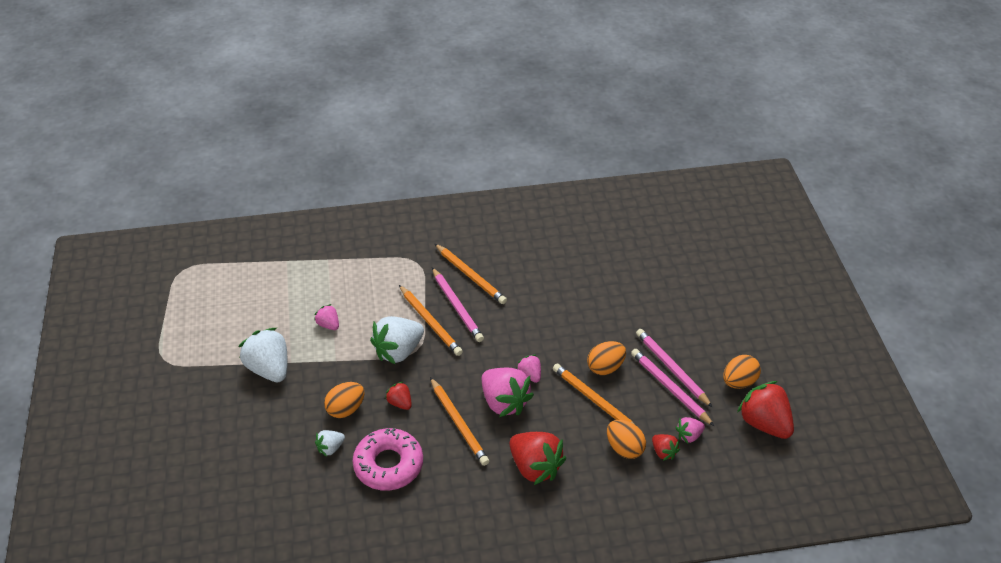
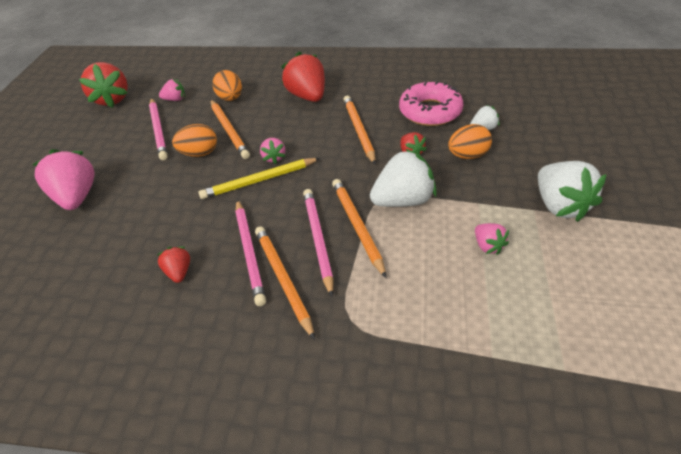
camera: 160 degrees left, 0 degrees up
pink strawberry [482,368,534,417] -> pink strawberry moved to [33,149,95,210]
pink pencil [636,329,713,408] -> pink pencil moved to [235,199,266,306]
red strawberry [652,434,680,461] -> red strawberry moved to [157,247,190,283]
orange egg [723,355,761,389] -> none
none -> yellow pencil [199,158,320,199]

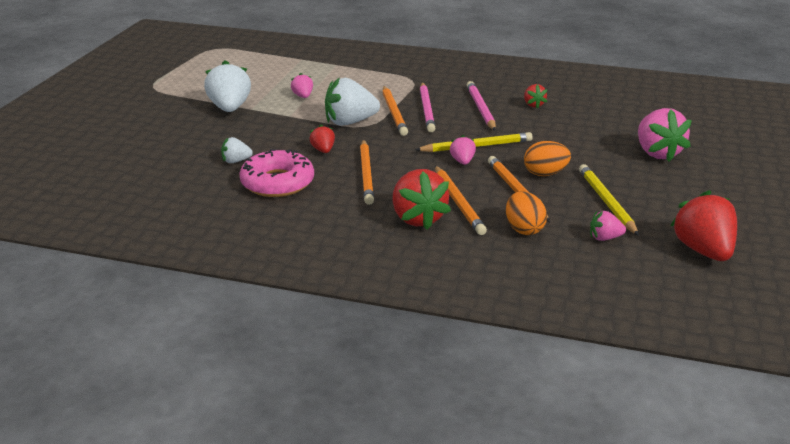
camera: 175 degrees left, 15 degrees down
pink pencil [149,98,168,160] -> yellow pencil [579,164,639,236]
orange pencil [255,226,315,340] -> orange pencil moved to [435,166,487,235]
orange egg [448,124,492,159] -> none

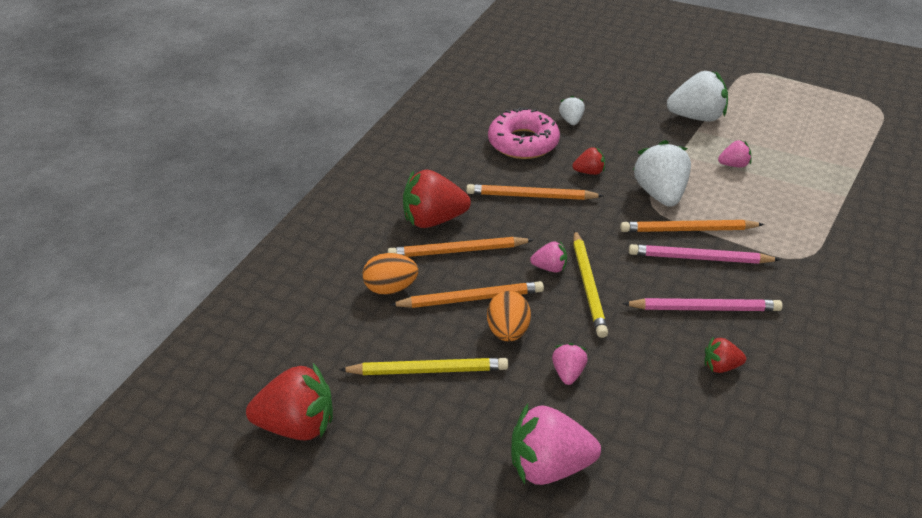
camera: 100 degrees right, 10 degrees up
pink strawberry [590,211,626,241] -> pink strawberry moved to [552,343,588,385]

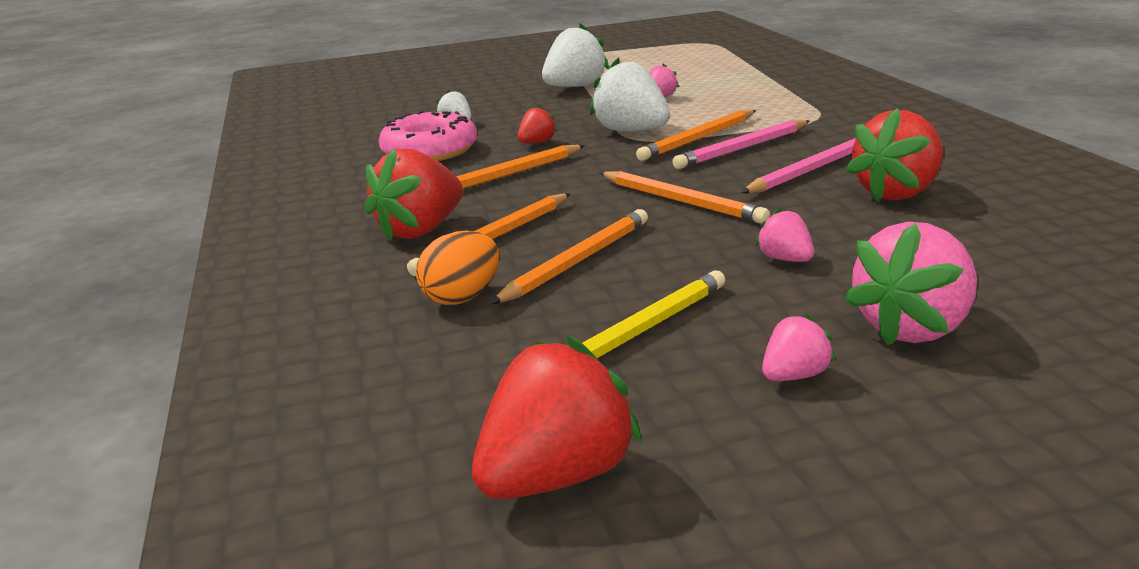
camera: 40 degrees left, 15 degrees down
orange egg [487,291,531,342] -> none
pink strawberry [530,241,567,273] -> pink strawberry moved to [762,313,835,381]
yellow pencil [573,230,608,338] -> orange pencil [600,171,770,224]
red strawberry [704,337,746,373] -> red strawberry [846,108,943,202], size x1.96

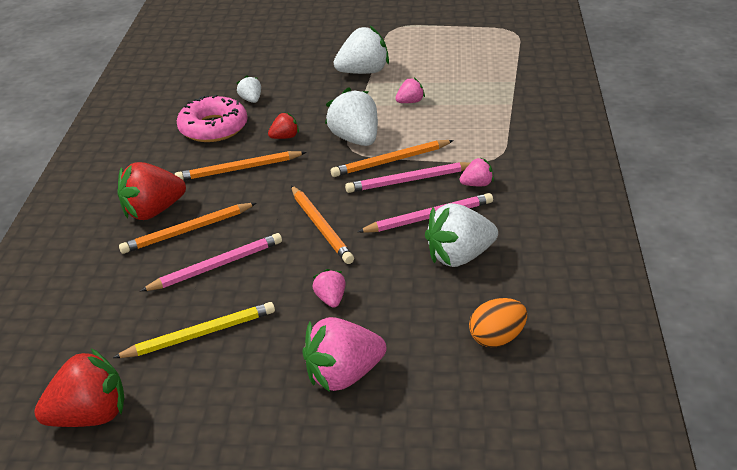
camera: 20 degrees right, 10 degrees up
orange egg [416,231,499,305] -> orange egg moved to [469,298,527,347]
orange pencil [490,209,648,304] -> pink pencil [140,233,282,291]
pink strawberry [762,313,835,381] -> pink strawberry moved to [460,158,494,186]
red strawberry [846,108,943,202] -> white strawberry [425,203,498,267]

